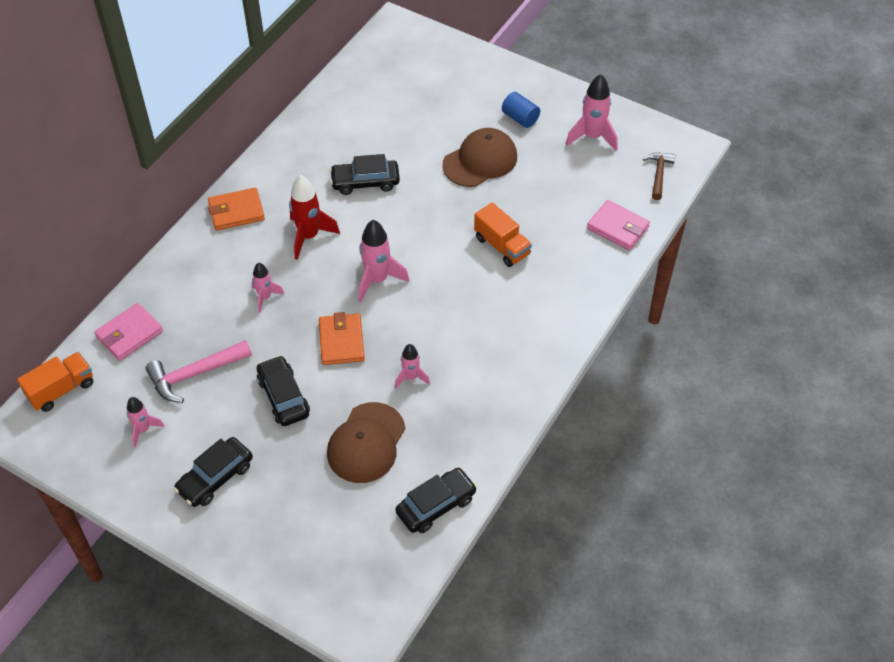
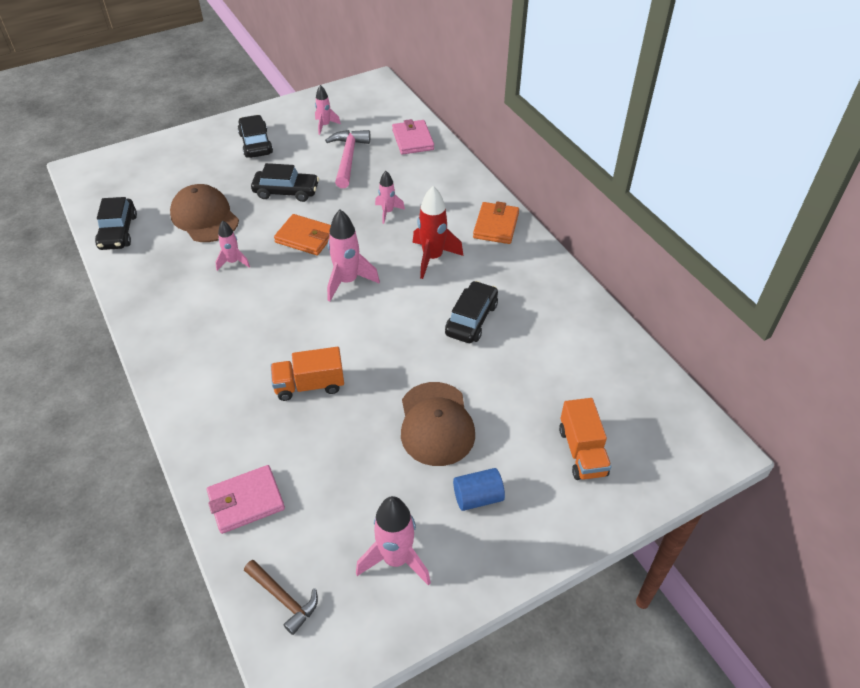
camera: 120 degrees right, 5 degrees down
orange truck [17,352,93,412] -> orange truck moved to [559,398,612,480]

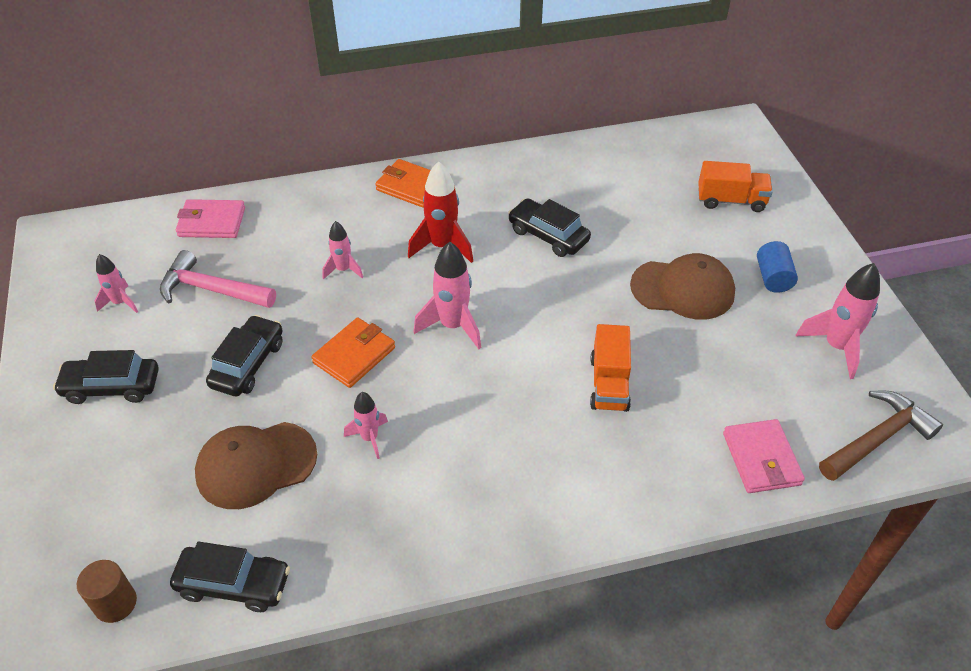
camera: 75 degrees left, 0 degrees up
brown hammer [244,560,318,635] -> brown hammer [819,391,943,481], size x1.53
none -> brown cylinder [77,560,137,623]

